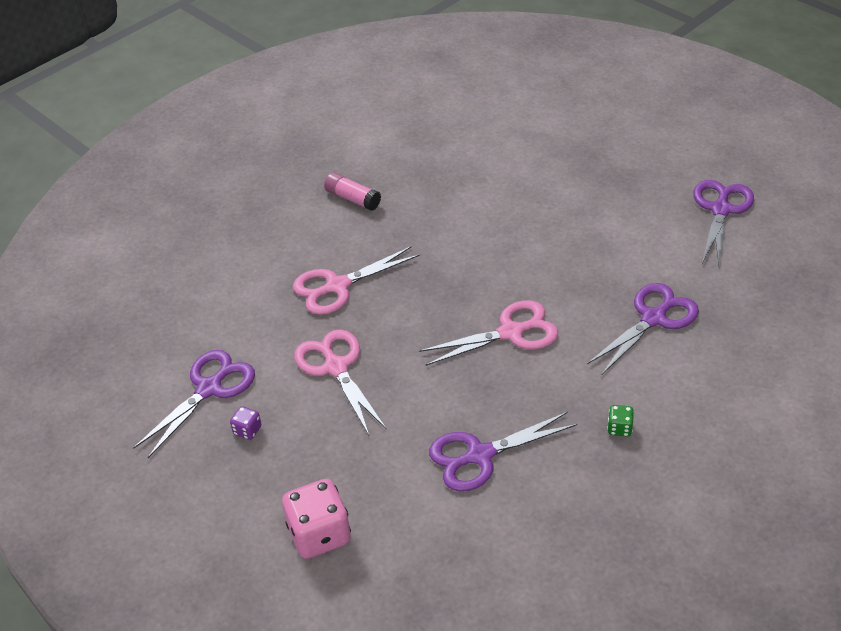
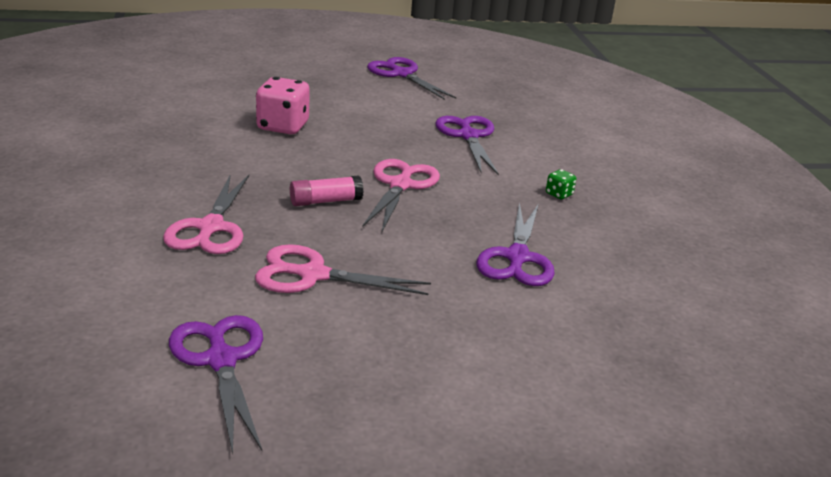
camera: 60 degrees left, 15 degrees down
purple dice [230,406,261,440] -> none
pink dice [282,479,351,559] -> pink dice moved to [256,77,310,134]
pink glue stick [324,172,381,211] -> pink glue stick moved to [290,175,363,206]

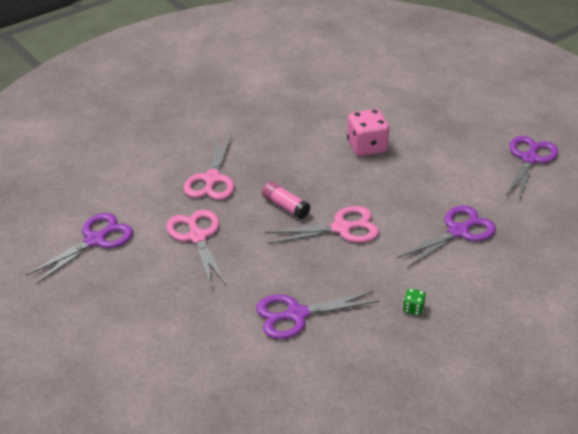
camera: 65 degrees right, 10 degrees up
pink scissors [163,174,249,254] -> pink scissors turned 60 degrees counterclockwise [184,135,234,200]

